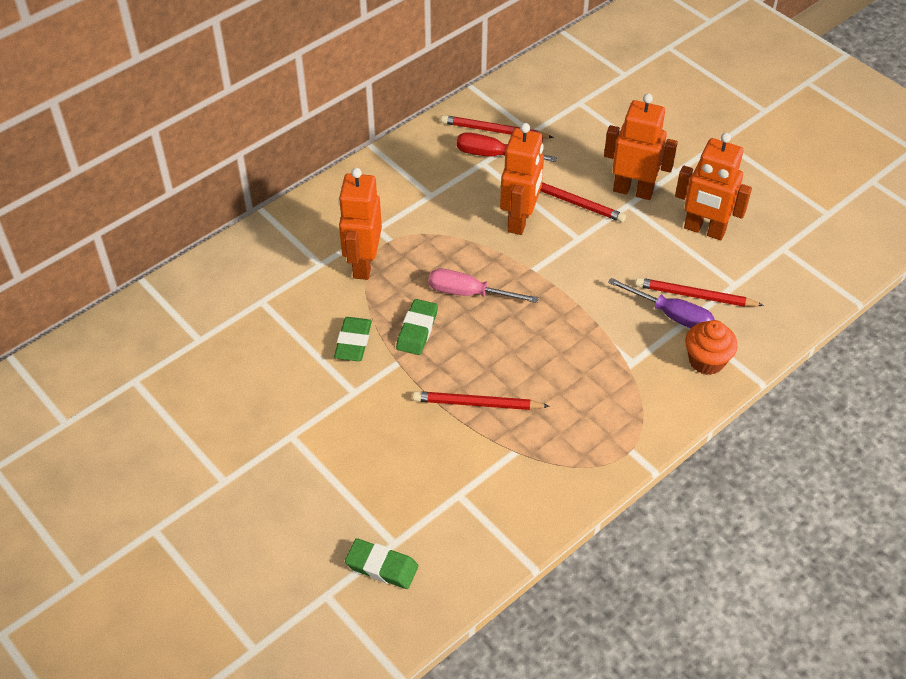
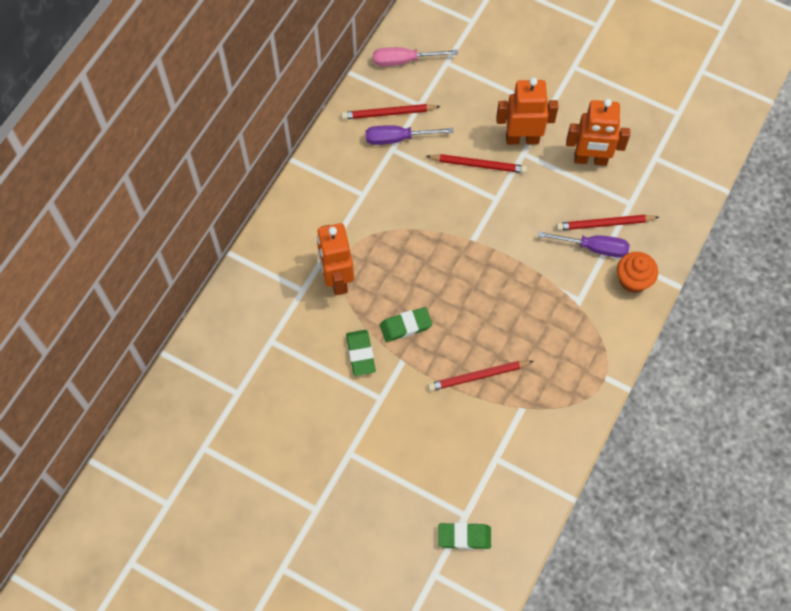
camera: 20 degrees left, 15 degrees up
green eraser [396,299,438,355] -> green eraser turned 75 degrees clockwise [380,307,432,342]
pink screwdriver [428,269,539,303] -> pink screwdriver moved to [373,47,458,66]
red screwdriver [456,132,557,162] -> purple screwdriver [366,125,453,145]
orange robot [500,123,544,235] -> none

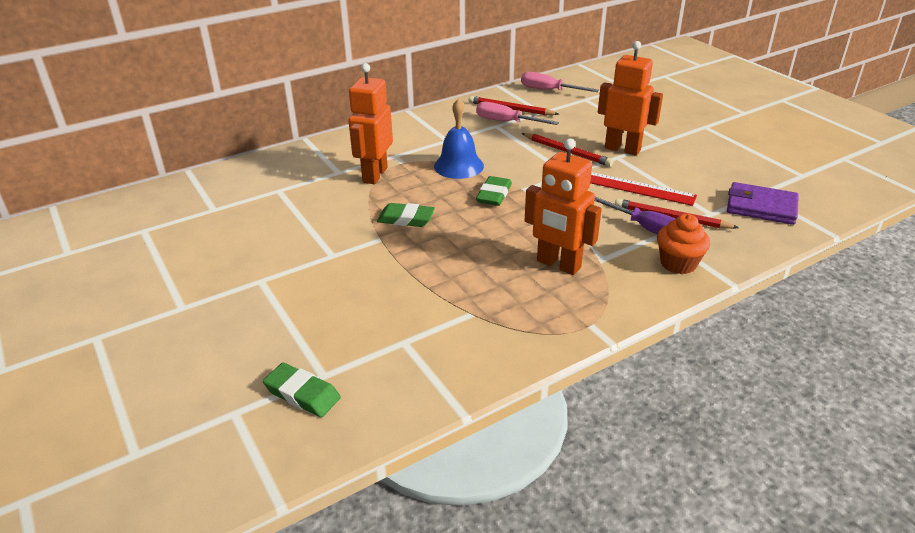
camera: 30 degrees right, 30 degrees down
green eraser [346,330,376,376] -> green eraser moved to [476,176,512,206]
purple screwdriver [366,125,453,145] -> pink screwdriver [476,102,559,125]
red pencil [428,361,534,391] -> none
orange robot [566,99,630,166] -> orange robot moved to [525,138,602,275]
none -> blue bell [434,99,484,179]
none -> red ruler [590,172,697,206]
none -> purple wallet [727,182,799,225]

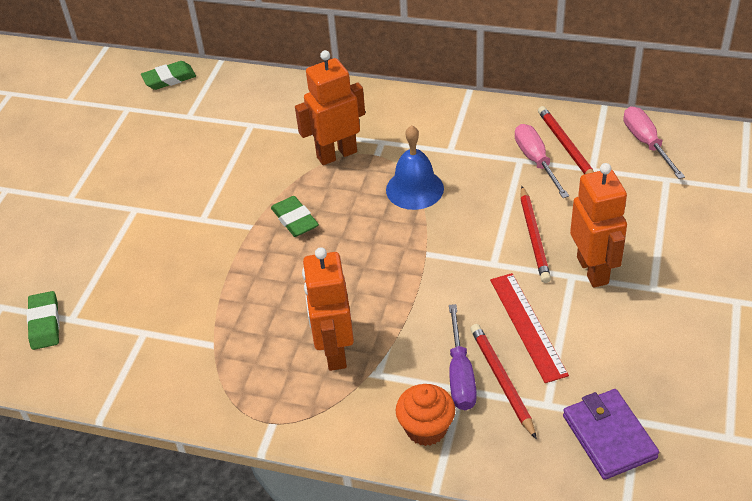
camera: 50 degrees right, 10 degrees up
green eraser [476,176,512,206] -> green eraser moved to [141,61,196,90]

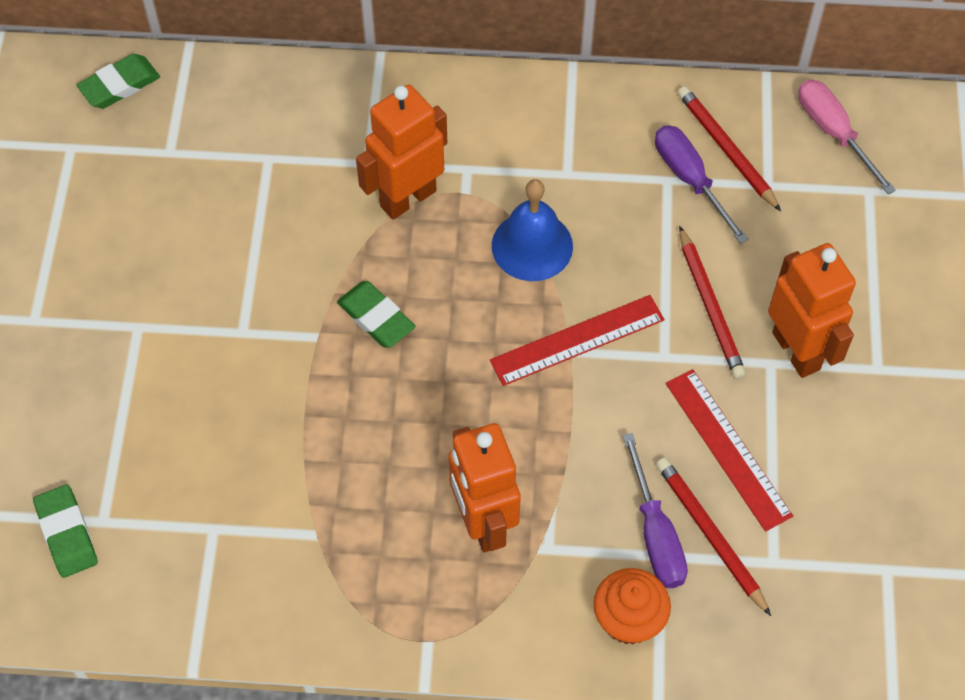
camera: 15 degrees left, 15 degrees up
pink screwdriver [515,124,569,198] -> purple screwdriver [655,125,748,244]
purple wallet [563,389,659,480] -> none
none -> red ruler [490,295,664,386]

